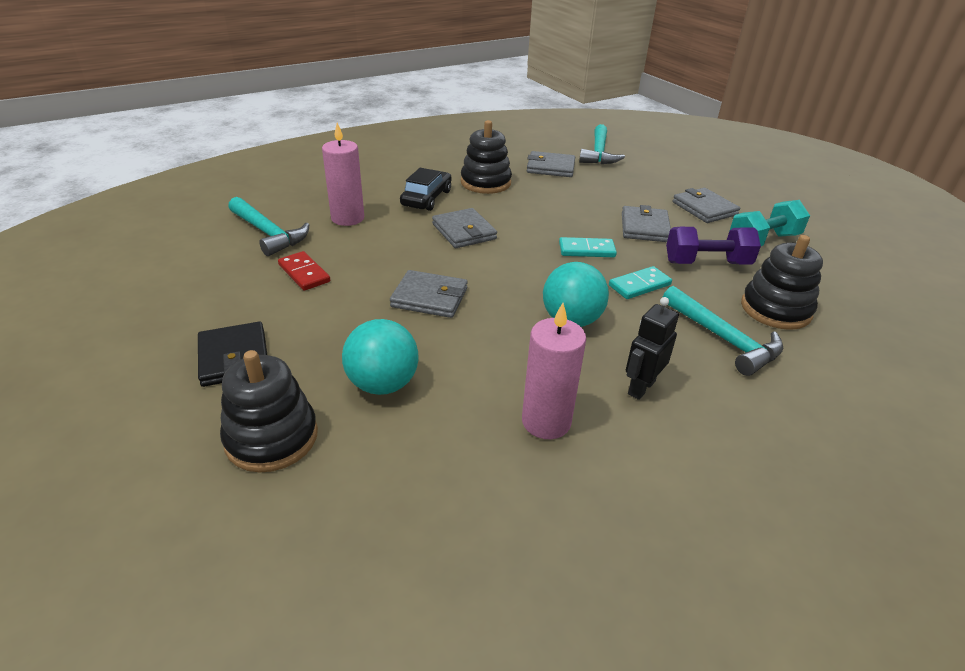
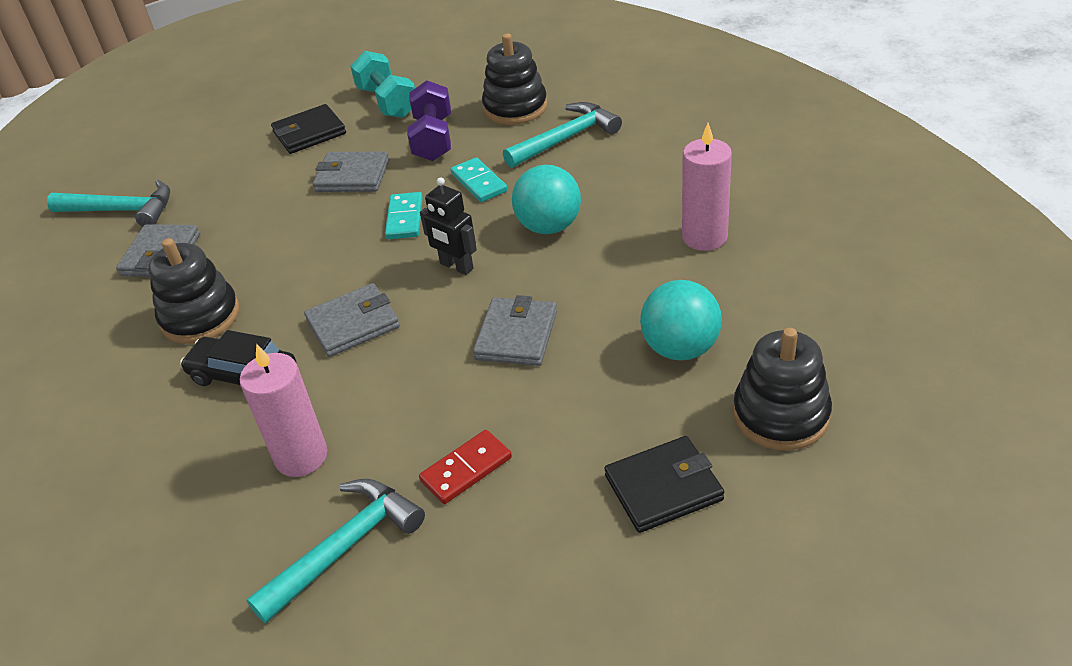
camera: 85 degrees left, 5 degrees up
black robot [626,297,679,400] -> black robot moved to [420,177,477,275]
grey wallet [673,188,740,223] -> black wallet [271,104,346,154]

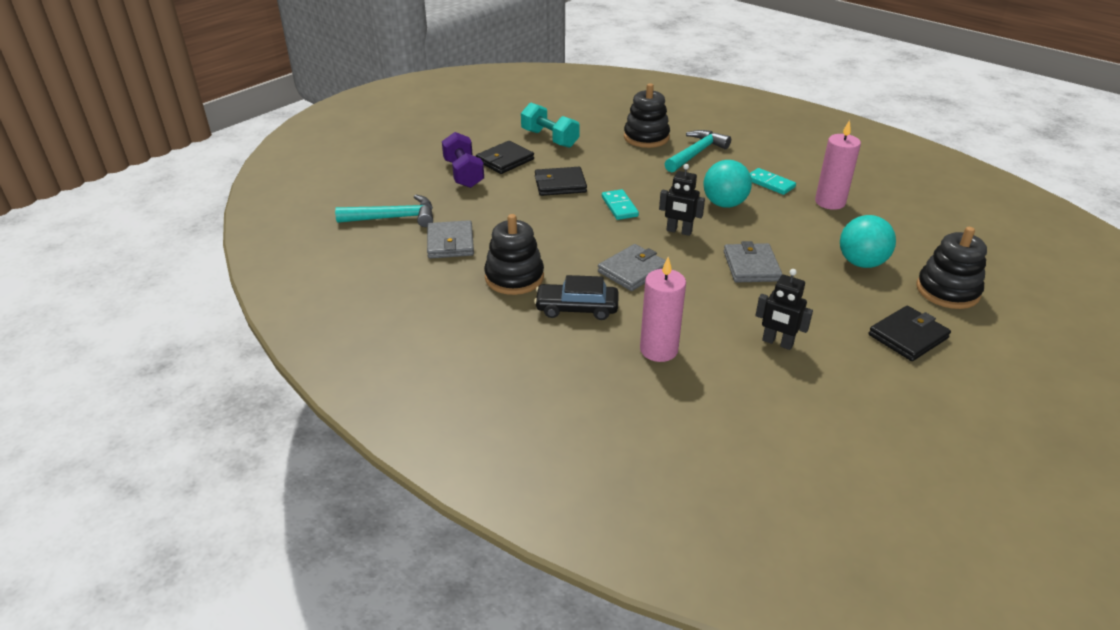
camera: 20 degrees left, 5 degrees down
turquoise hammer [246,479,425,624] -> none
grey wallet [313,151,390,192] -> black wallet [535,167,587,196]
purple dumbbell [407,80,451,161] -> purple dumbbell moved to [442,132,484,188]
red domino [419,430,512,504] -> black robot [755,269,813,350]
turquoise domino [451,157,508,202] -> turquoise domino moved to [750,168,796,195]

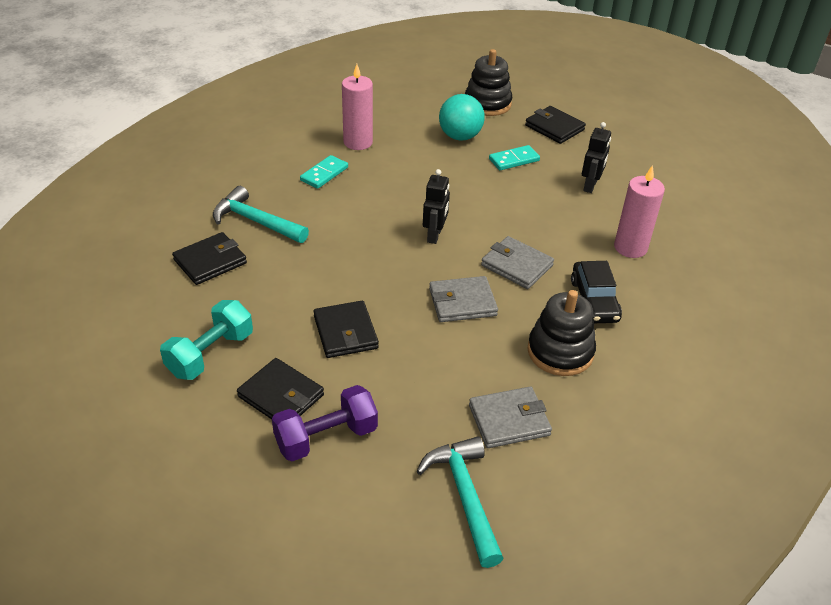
camera: 100 degrees left, 5 degrees up
turquoise domino [602,189,639,220] -> turquoise domino moved to [489,145,540,170]
black stacking toy [624,83,670,148] -> black wallet [172,232,247,285]
turquoise ball [703,160,752,208] -> none
grey wallet [724,241,783,283] -> grey wallet moved to [429,276,498,322]

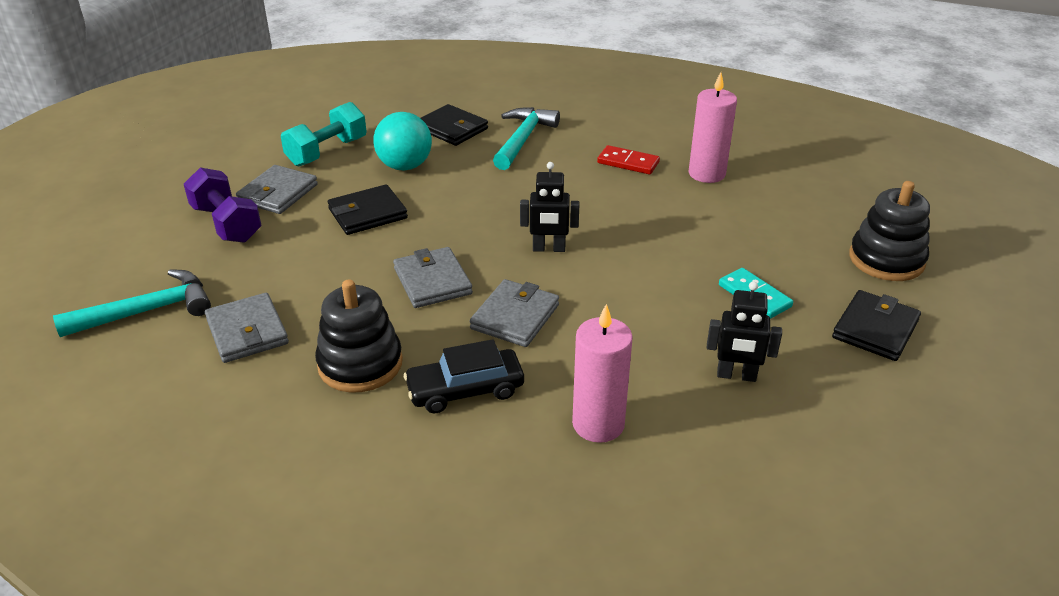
camera: 80 degrees right, 5 degrees down
turquoise dumbbell [160,300,253,380] -> turquoise dumbbell turned 75 degrees counterclockwise [281,102,367,167]
black wallet [237,358,324,419] -> grey wallet [236,165,318,214]
turquoise domino [300,155,348,189] -> red domino [597,145,660,174]
turquoise ball [439,94,485,141] -> turquoise ball moved to [374,112,432,171]

